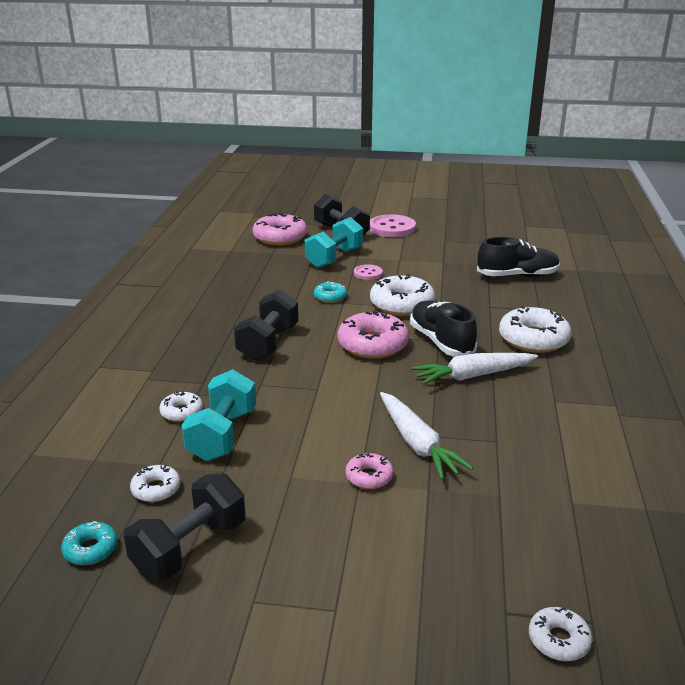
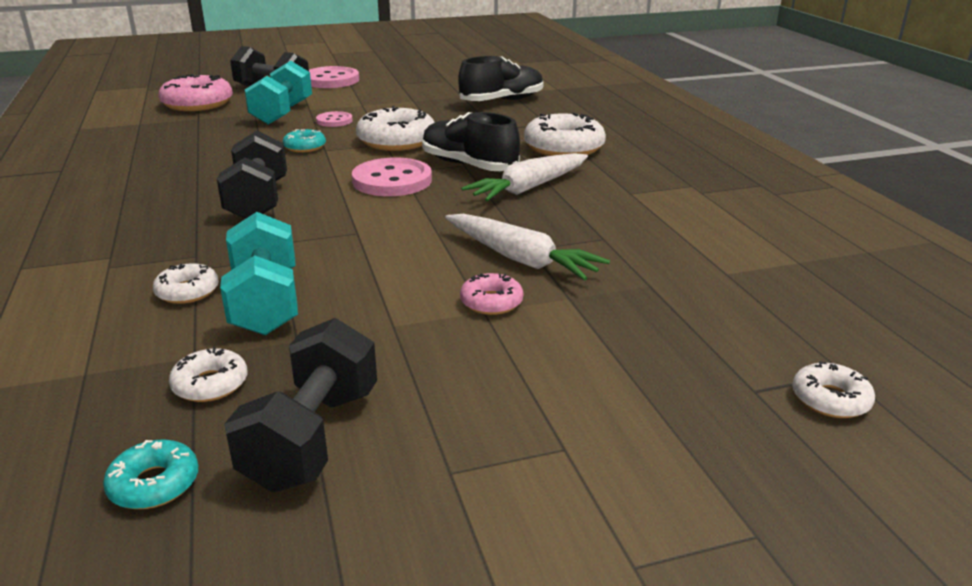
camera: 25 degrees left, 0 degrees up
pink donut [337,311,409,359] -> pink button [352,158,432,196]

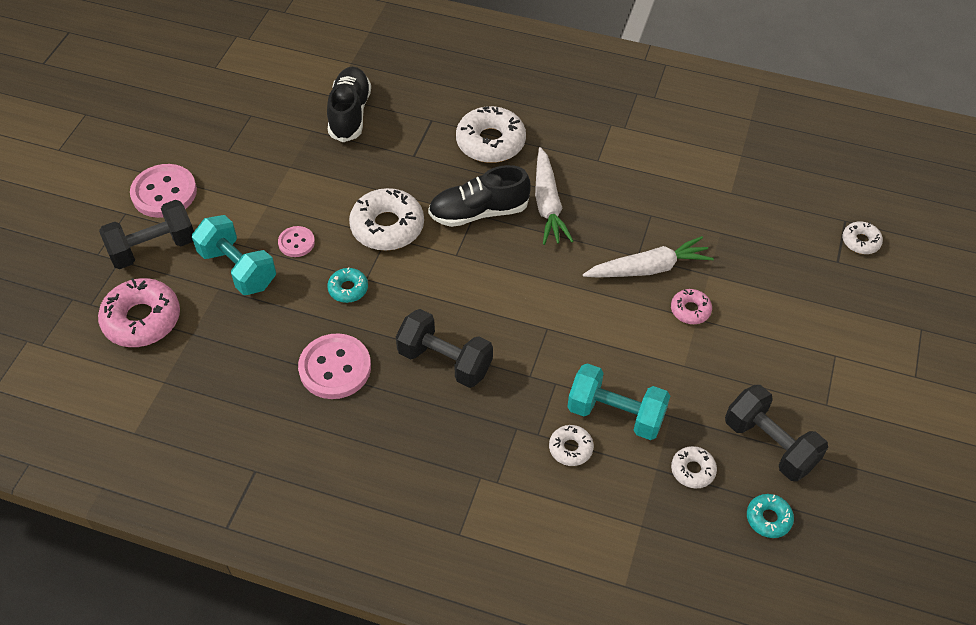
camera: 55 degrees left, 25 degrees up
pink button [352,158,432,196] -> pink button moved to [298,333,371,399]

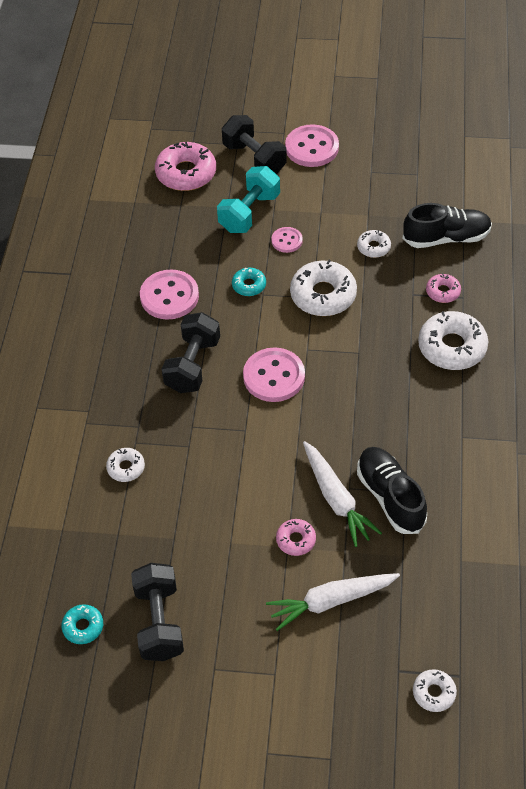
camera: 80 degrees right, 0 degrees up
black shoe [428,165,531,227] -> black shoe moved to [357,447,427,534]
white carrot [535,147,573,245] -> white carrot moved to [266,573,400,631]
turquoise dumbbell [567,363,670,440] -> none
white donut [671,446,717,488] -> white donut moved to [357,230,391,258]
black dumbbell [725,385,828,481] -> black dumbbell turned 45 degrees counterclockwise [131,563,184,661]
none -> pink button [243,347,305,402]
none -> pink donut [426,273,461,303]

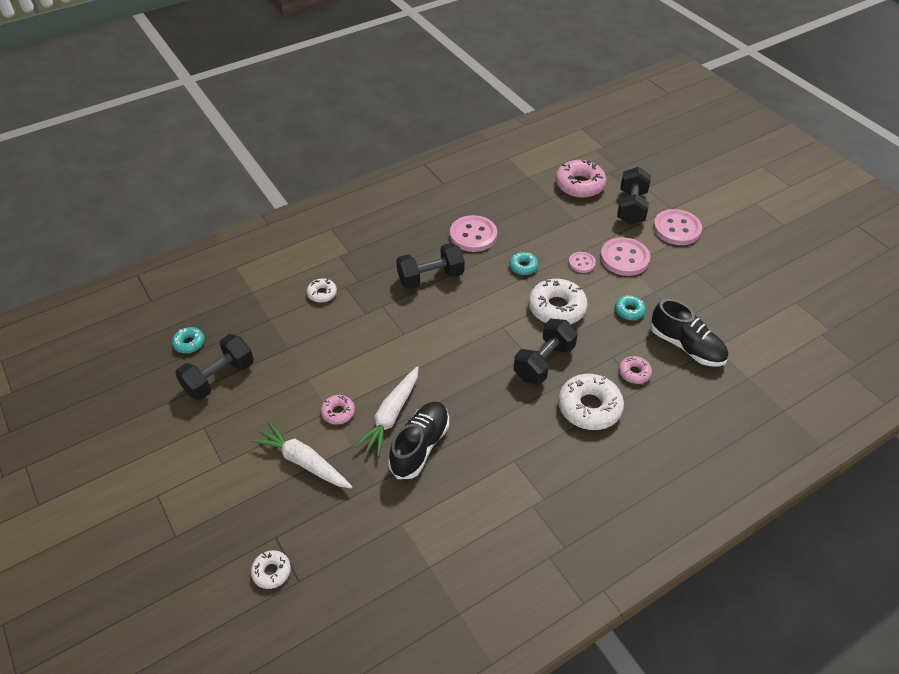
camera: 50 degrees right, 5 degrees down
turquoise dumbbell [217,166,280,233] -> none
pink button [243,347,305,402] -> pink button moved to [600,237,650,276]
white donut [357,230,391,258] -> turquoise donut [615,295,646,320]
none -> black dumbbell [514,319,578,384]

